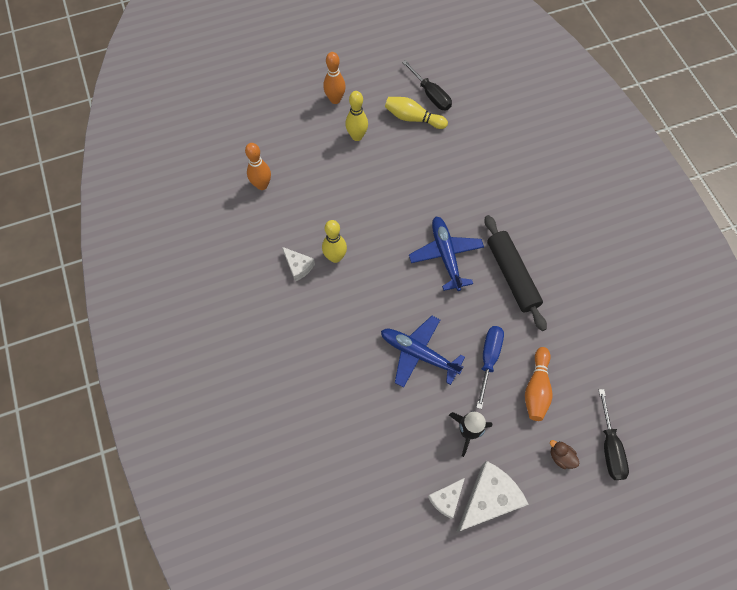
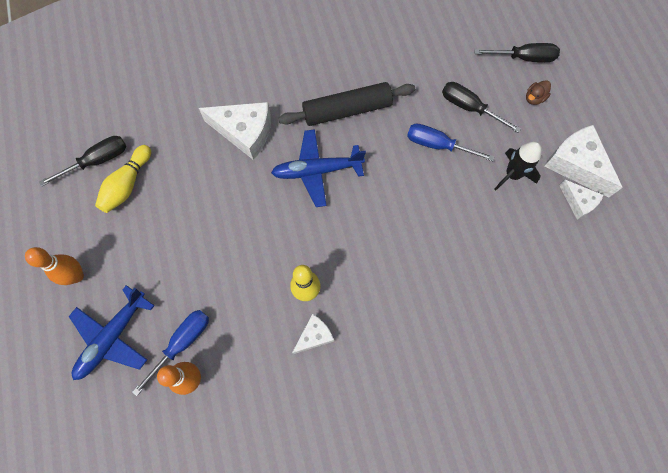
camera: 85 degrees left, 5 degrees up
yellow bowling pin [345,91,368,141] -> none
blue plane [381,316,465,388] -> blue plane moved to [69,285,155,380]
orange bowling pin [525,347,552,421] -> black screwdriver [442,82,521,133]
none -> blue screwdriver [132,310,209,396]
none -> white cheese [199,102,271,160]

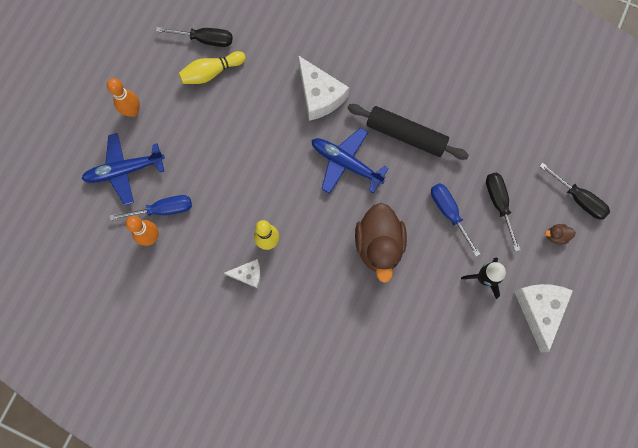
camera: 40 degrees right, 5 degrees up
white cheese [559,180,604,220] -> none
none -> brown duck [355,203,407,283]

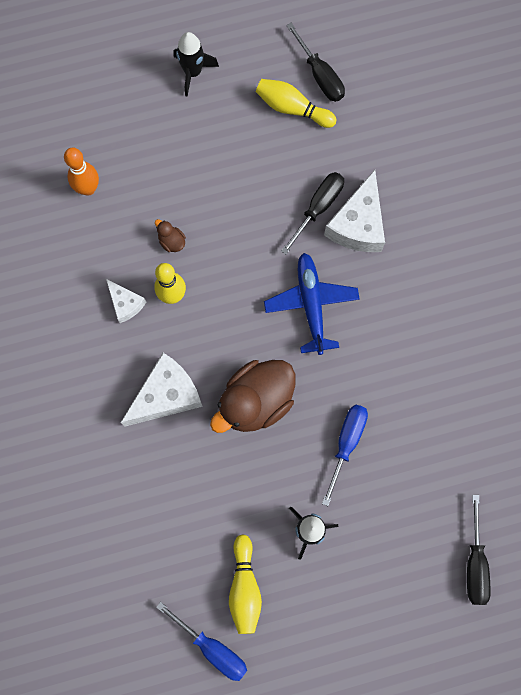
camera: 50 degrees right, 0 degrees up
blue plane [82,133,165,205] -> none
orange bowling pin [107,78,140,117] -> black rocket [173,32,219,97]
blue screwdriver [110,195,192,220] -> blue screwdriver moved to [156,602,247,681]
black rolling pin [347,104,469,160] -> none
black screwdriver [486,173,520,252] -> black screwdriver moved to [281,172,344,254]
white cheese [514,284,573,353] -> white cheese moved to [121,353,203,426]
brown duck [545,224,576,244] -> brown duck moved to [155,219,186,252]
none -> yellow bowling pin [229,534,262,634]

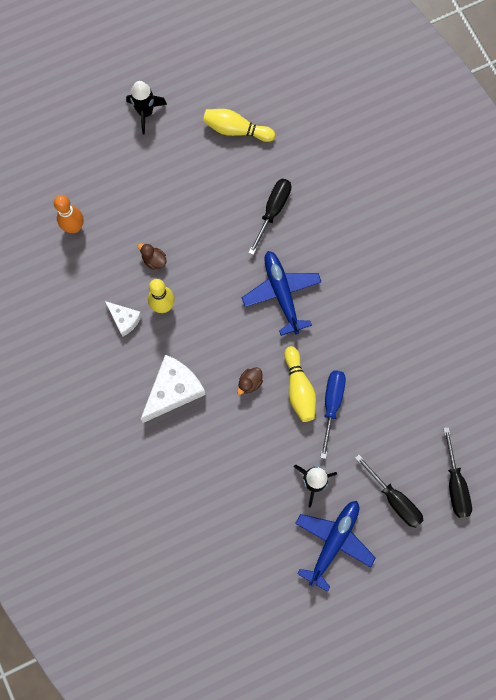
camera: 10 degrees left, 0 degrees up
blue screwdriver [156,602,247,681] -> none
brown duck [210,360,295,433] -> brown duck [237,367,263,395], size x0.41
yellow bowling pin [229,534,262,634] -> yellow bowling pin moved to [284,346,316,422]
black screwdriver [286,23,345,102] -> black screwdriver moved to [355,455,423,528]
white cheese [324,170,385,252] -> none
none -> blue plane [295,501,375,592]

